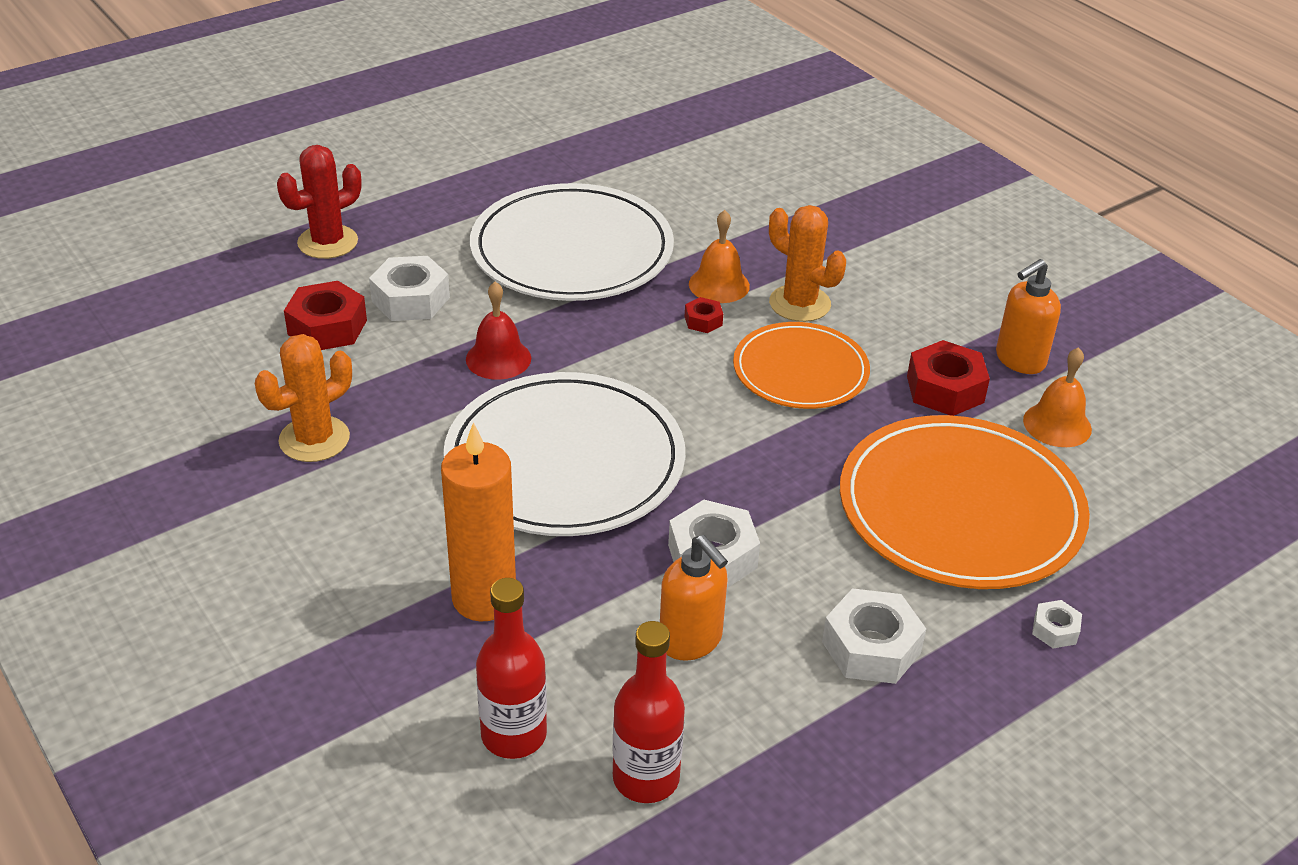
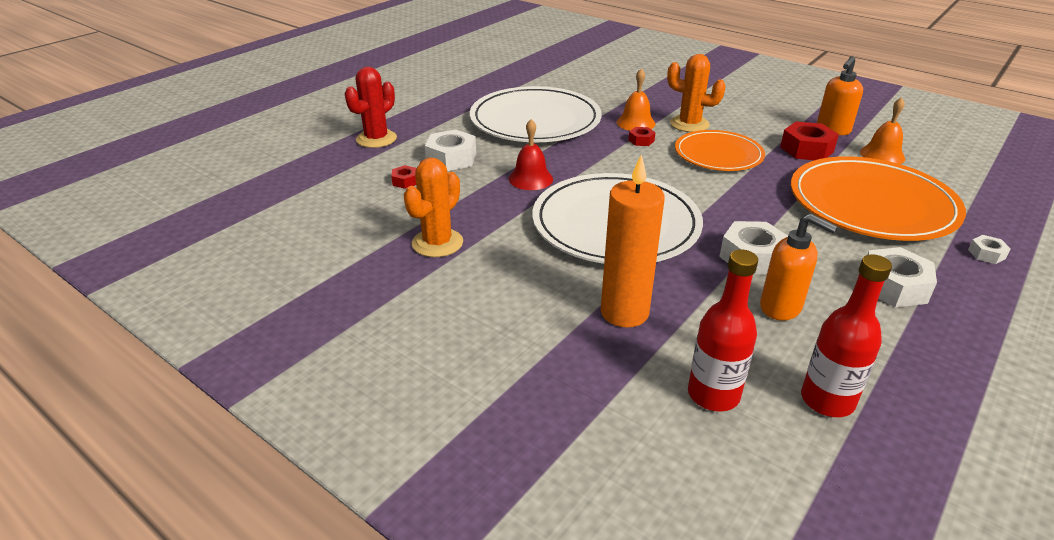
camera: 15 degrees left, 5 degrees down
red nut [284,281,367,350] -> red nut [391,165,417,189], size x0.52

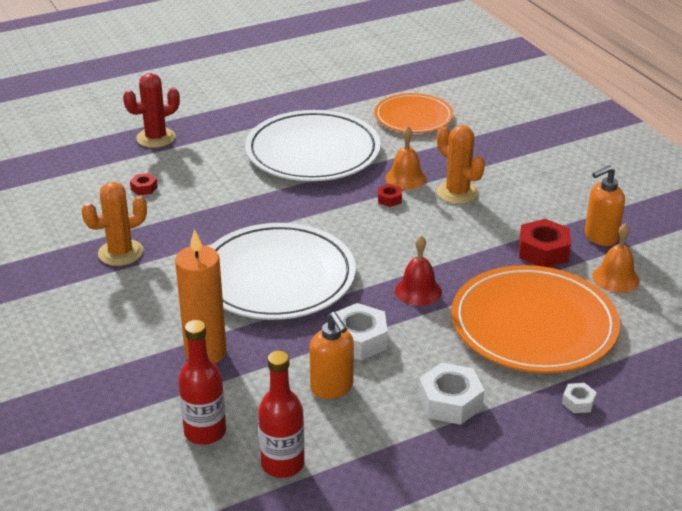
camera: 25 degrees right, 0 degrees up
white nut [425,129,476,171] -> none
red bell [509,119,553,190] -> red bell moved to [395,236,442,306]
orange plate [675,130,765,171] -> orange plate moved to [374,93,454,133]

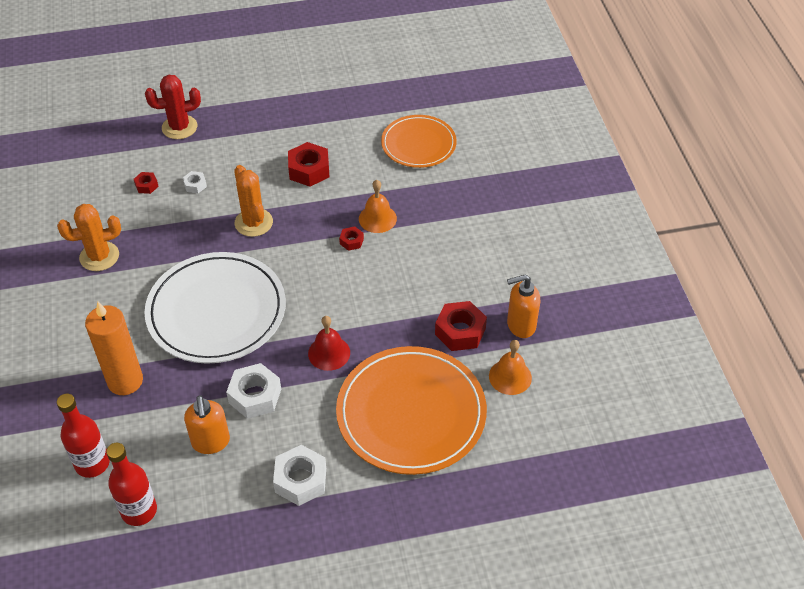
camera: 15 degrees right, 15 degrees up
white plate [245,110,381,181] -> red nut [288,142,329,187]
orange cactus [437,125,485,204] -> orange cactus moved to [234,165,273,237]
white nut [562,383,597,413] -> white nut moved to [183,171,207,193]

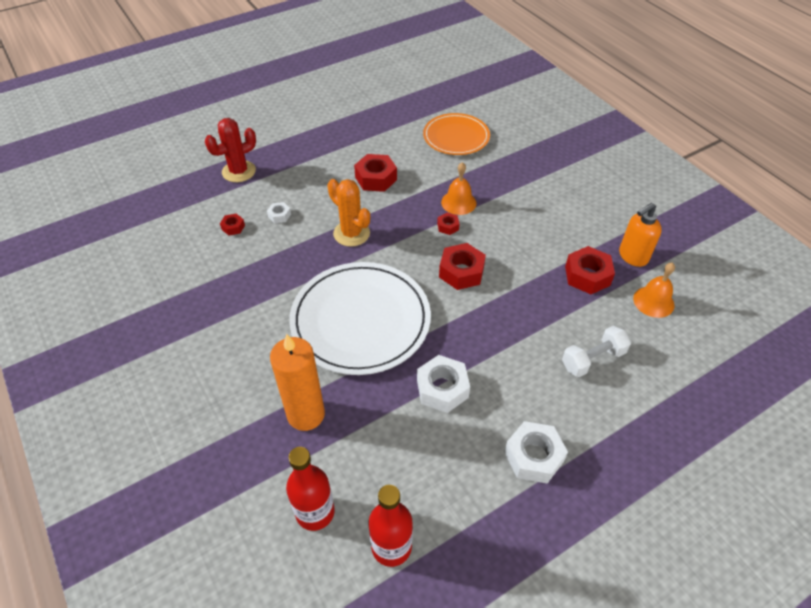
camera: 20 degrees left, 0 degrees up
orange cactus [57,204,121,271] -> none
orange soap dispenser [184,395,230,454] -> none
red bell [308,316,350,371] -> none
orange plate [336,346,487,475] -> white dumbbell [562,326,631,377]
none -> red nut [439,243,486,290]

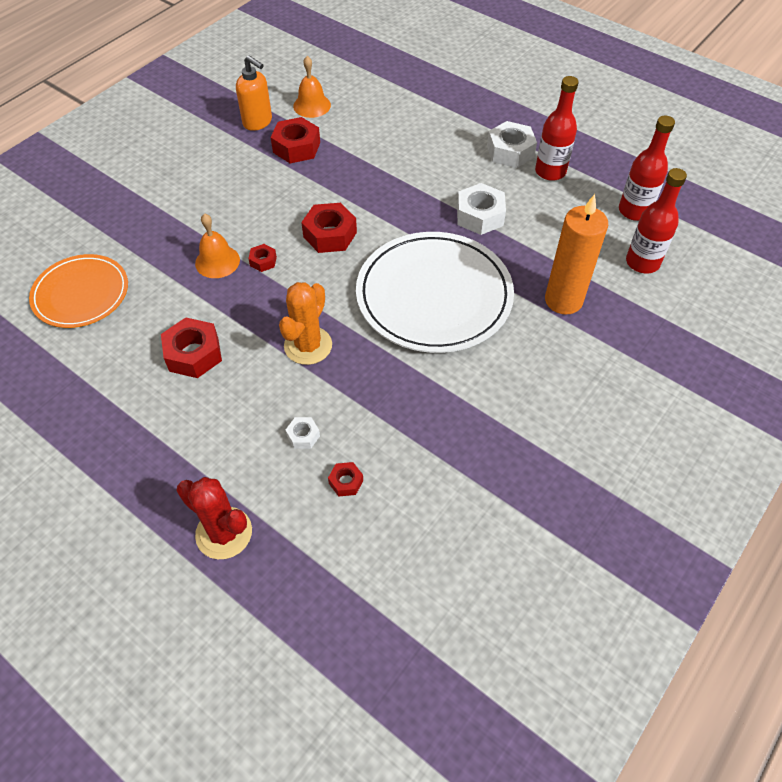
camera: 110 degrees left, 5 degrees up
white dumbbell [562,326,631,377] -> none
none -> red bottle [535,76,579,181]

